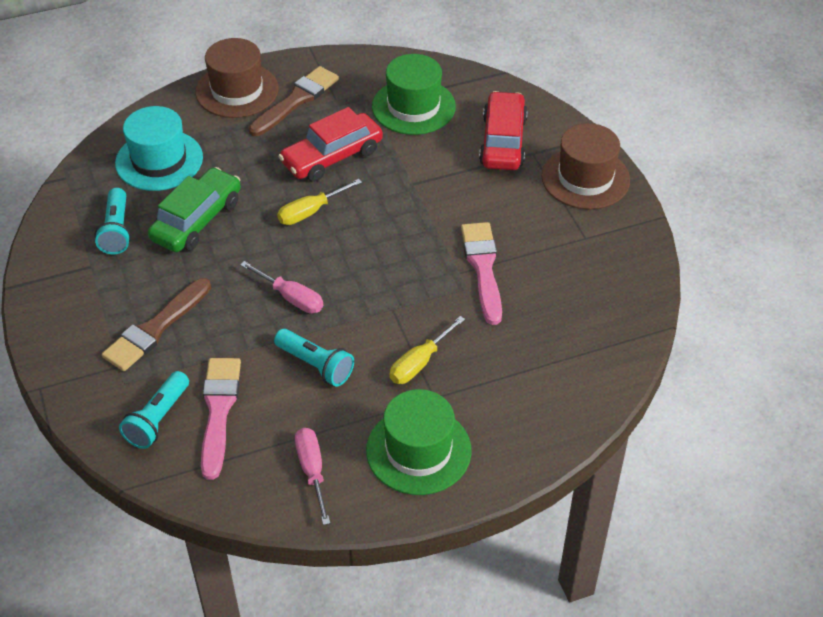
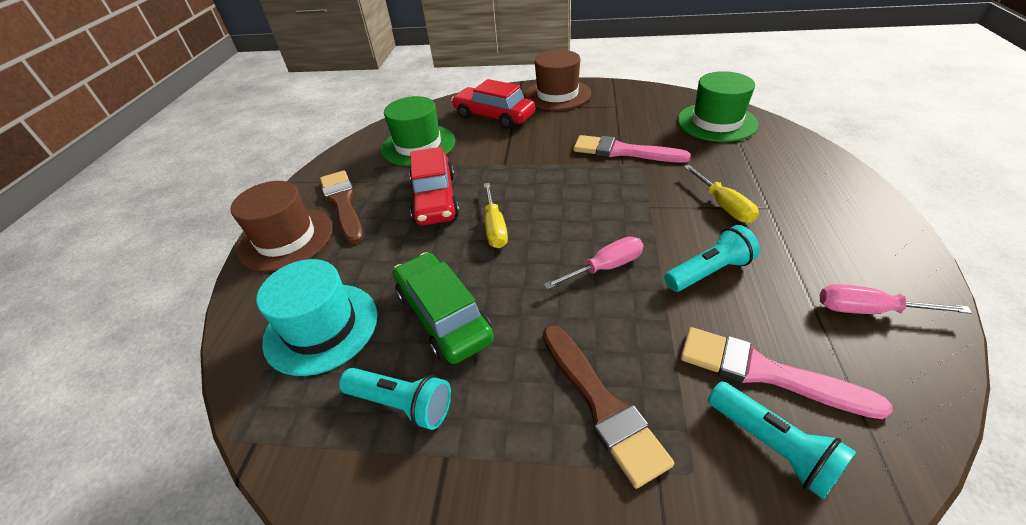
camera: 60 degrees left, 5 degrees down
green hat [366,389,471,495] -> green hat moved to [677,71,758,142]

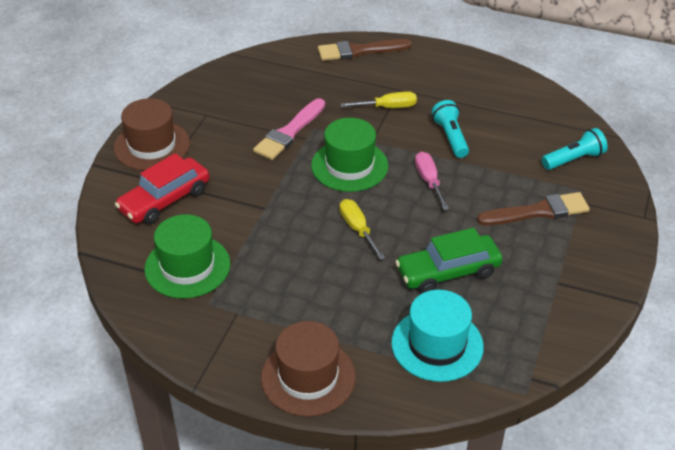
camera: 80 degrees left, 0 degrees up
brown brush [320,170,363,244] -> brown brush moved to [318,39,412,61]
turquoise flashlight [339,368,451,430] -> none
red car [410,147,459,225] -> none
yellow screwdriver [484,183,508,248] -> yellow screwdriver turned 120 degrees counterclockwise [339,199,385,260]
green hat [677,71,758,142] -> green hat moved to [311,118,388,192]
pink brush [680,327,893,419] -> none
pink screwdriver [820,284,972,314] -> none

